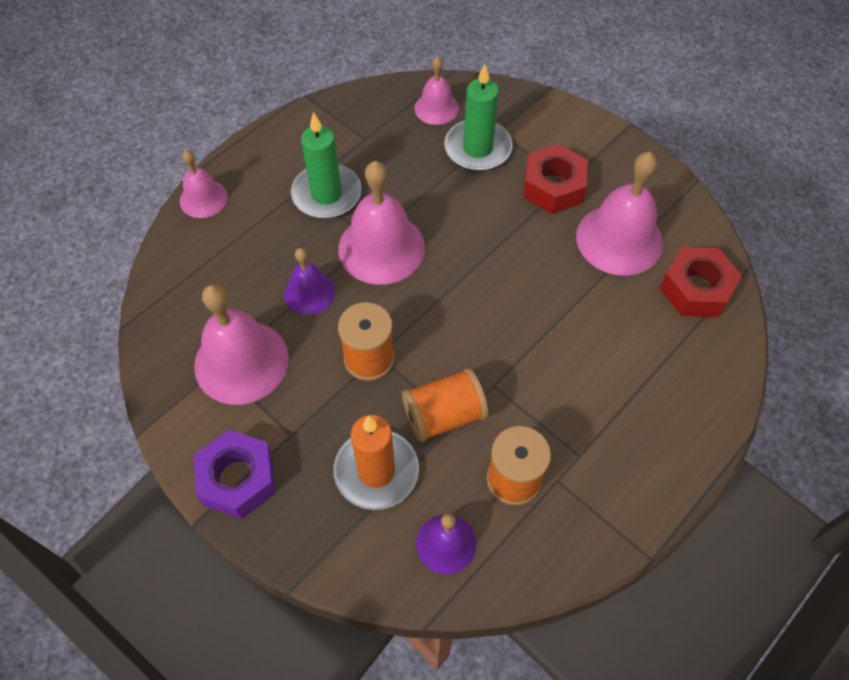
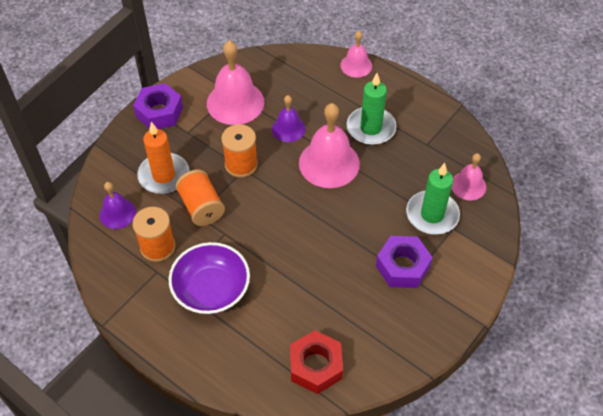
camera: 85 degrees right, 5 degrees down
red nut [523,144,588,214] -> purple nut [376,236,433,288]
pink bell [576,152,663,276] -> none
none -> purple bowl [169,242,250,314]

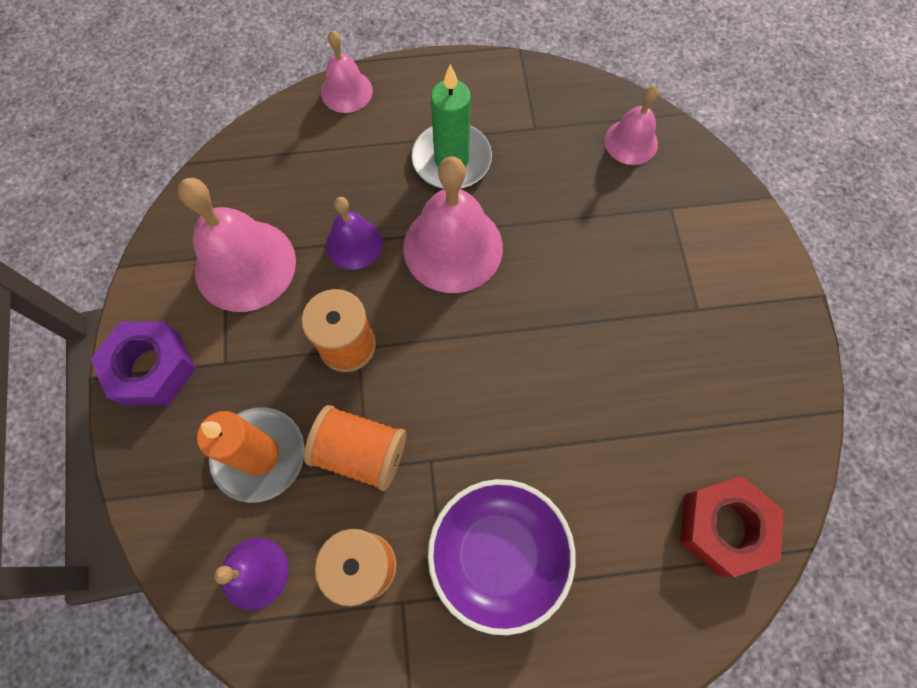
camera: 45 degrees left, 15 degrees up
purple nut [376,236,433,288] -> none
green candle [406,163,460,235] -> none

